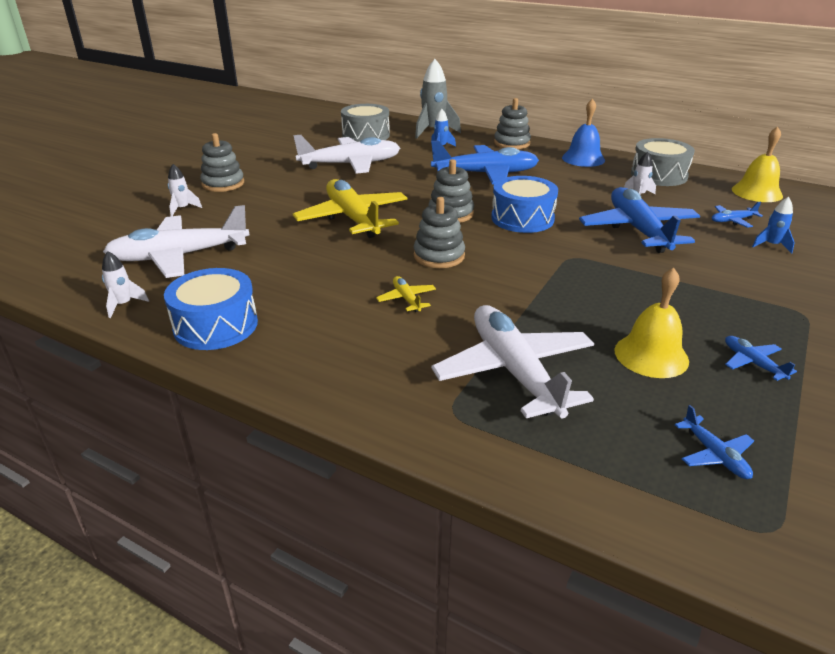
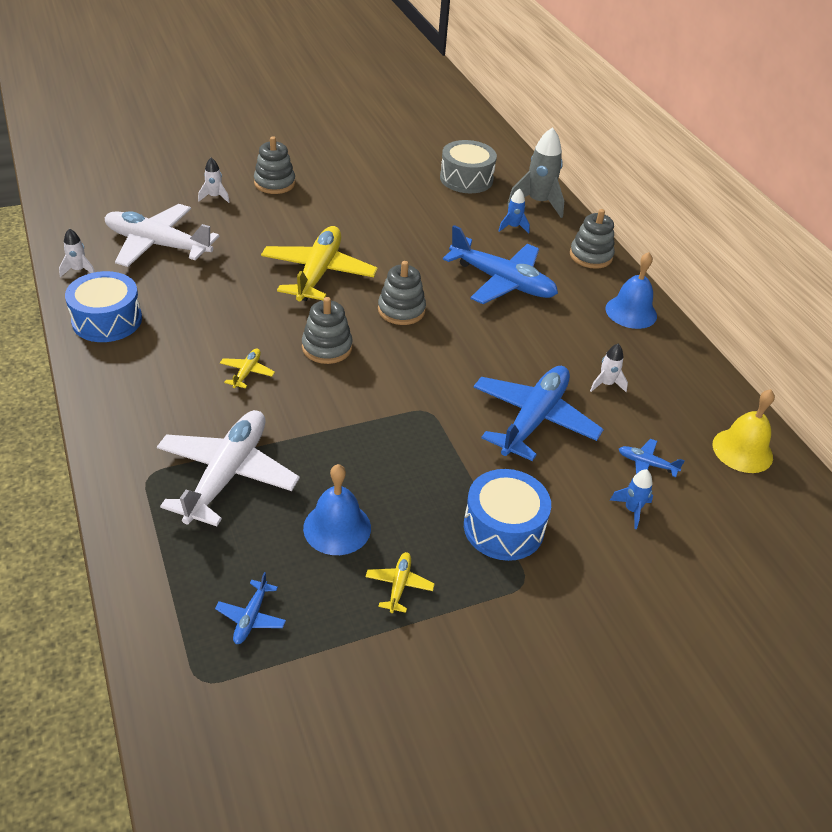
camera: 35 degrees right, 10 degrees up
white plane [293,135,400,174] -> none
blue drum [491,176,558,233] -> blue drum moved to [464,469,551,561]
yellow bell [614,268,689,378] -> blue bell [303,464,371,555]
grey drum [631,138,695,186] -> none
blue plane [725,336,797,381] -> yellow plane [365,552,435,613]

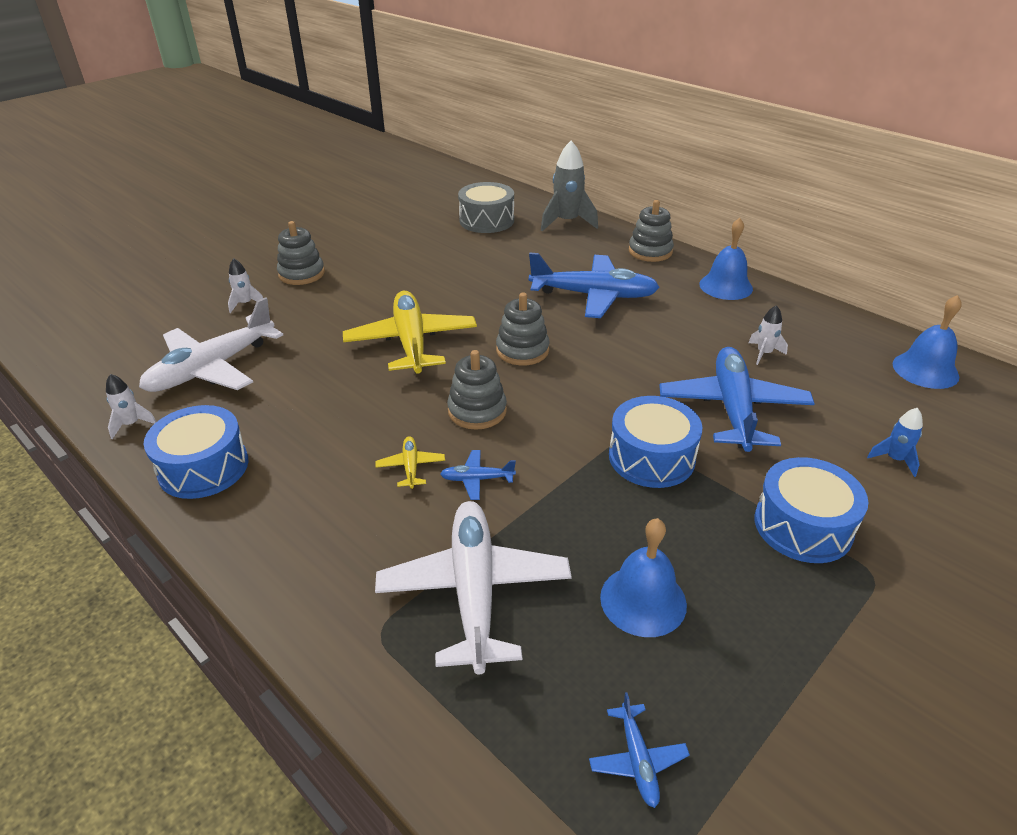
camera: 20 degrees left, 5 degrees down
white plane [105,204,219,267] -> white plane turned 45 degrees counterclockwise [139,297,283,392]
yellow plane [365,552,435,613] -> none
blue rocket [499,189,530,234] -> none
blue plane [619,439,685,477] -> blue plane moved to [440,450,516,500]
yellow bell [713,389,775,473] -> blue bell [893,295,962,389]
none -> blue drum [609,396,702,488]

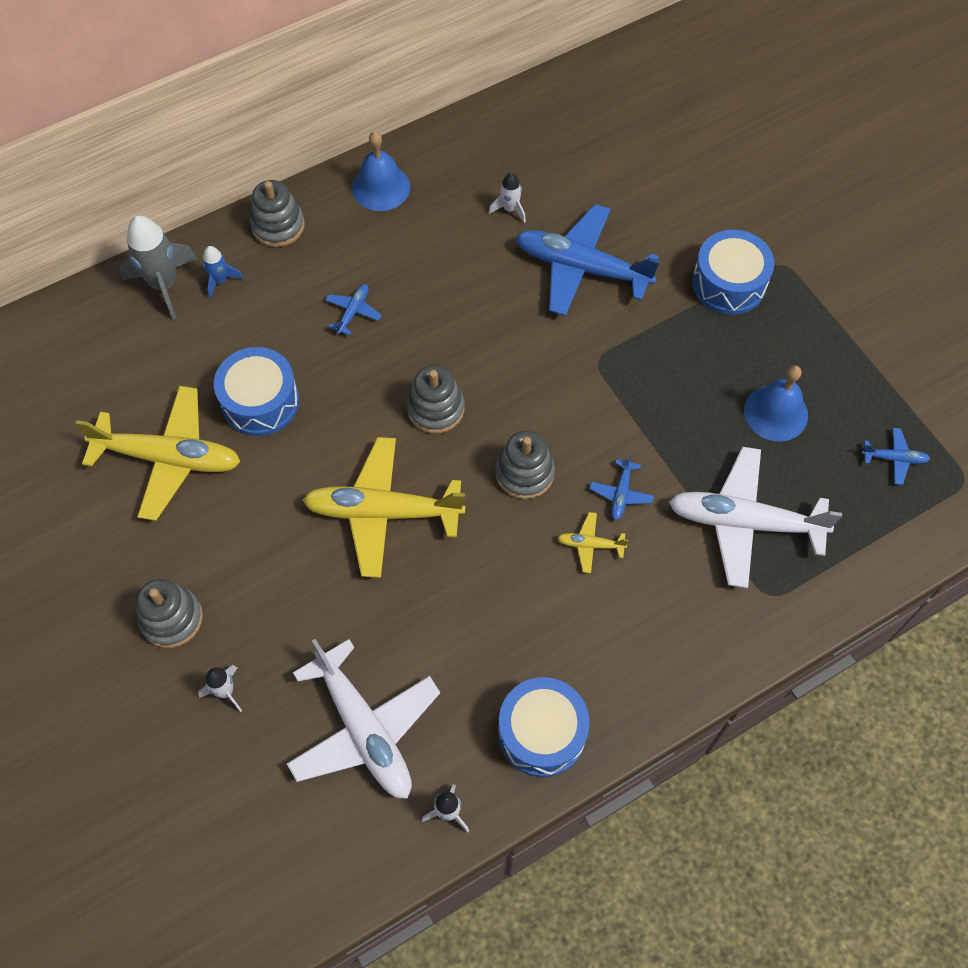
camera: 75 degrees left, 25 degrees up
grey drum [458,182,514,233] -> none
blue plane [529,252,660,318] -> blue plane [325,284,382,336], size x0.43
blue drum [609,396,702,488] -> blue drum moved to [214,347,299,436]
blue rocket [867,408,923,477] -> blue rocket moved to [203,246,243,299]
blue bell [893,295,962,389] -> none
none -> yellow plane [75,386,241,521]

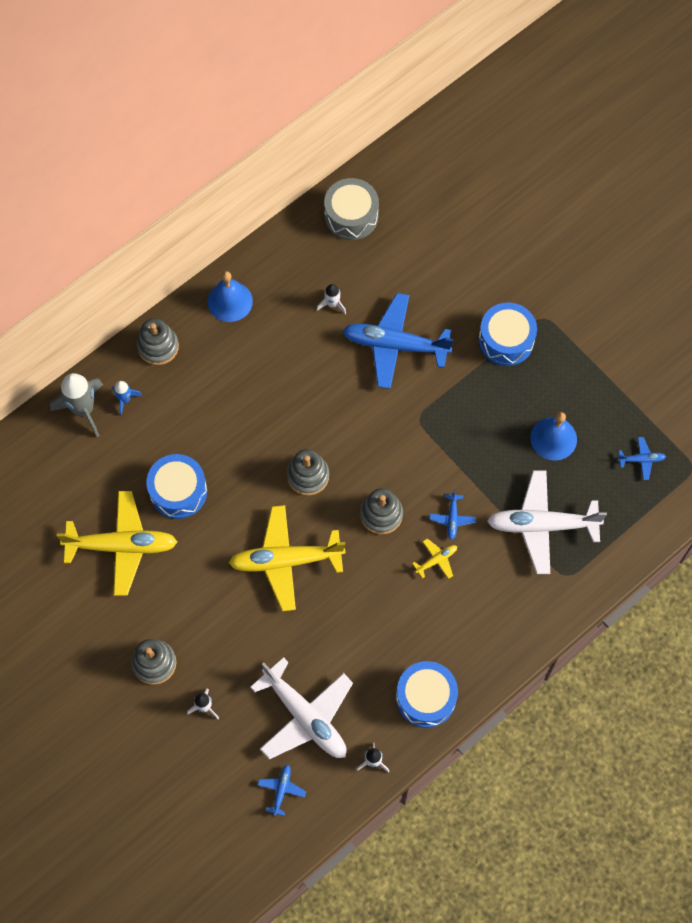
camera: 10 degrees left, 5 degrees up
blue plane [325,284,382,336] -> blue plane moved to [258,765,306,816]
yellow plane [557,512,629,573] -> yellow plane turned 150 degrees clockwise [412,538,457,579]
none -> grey drum [324,178,379,240]

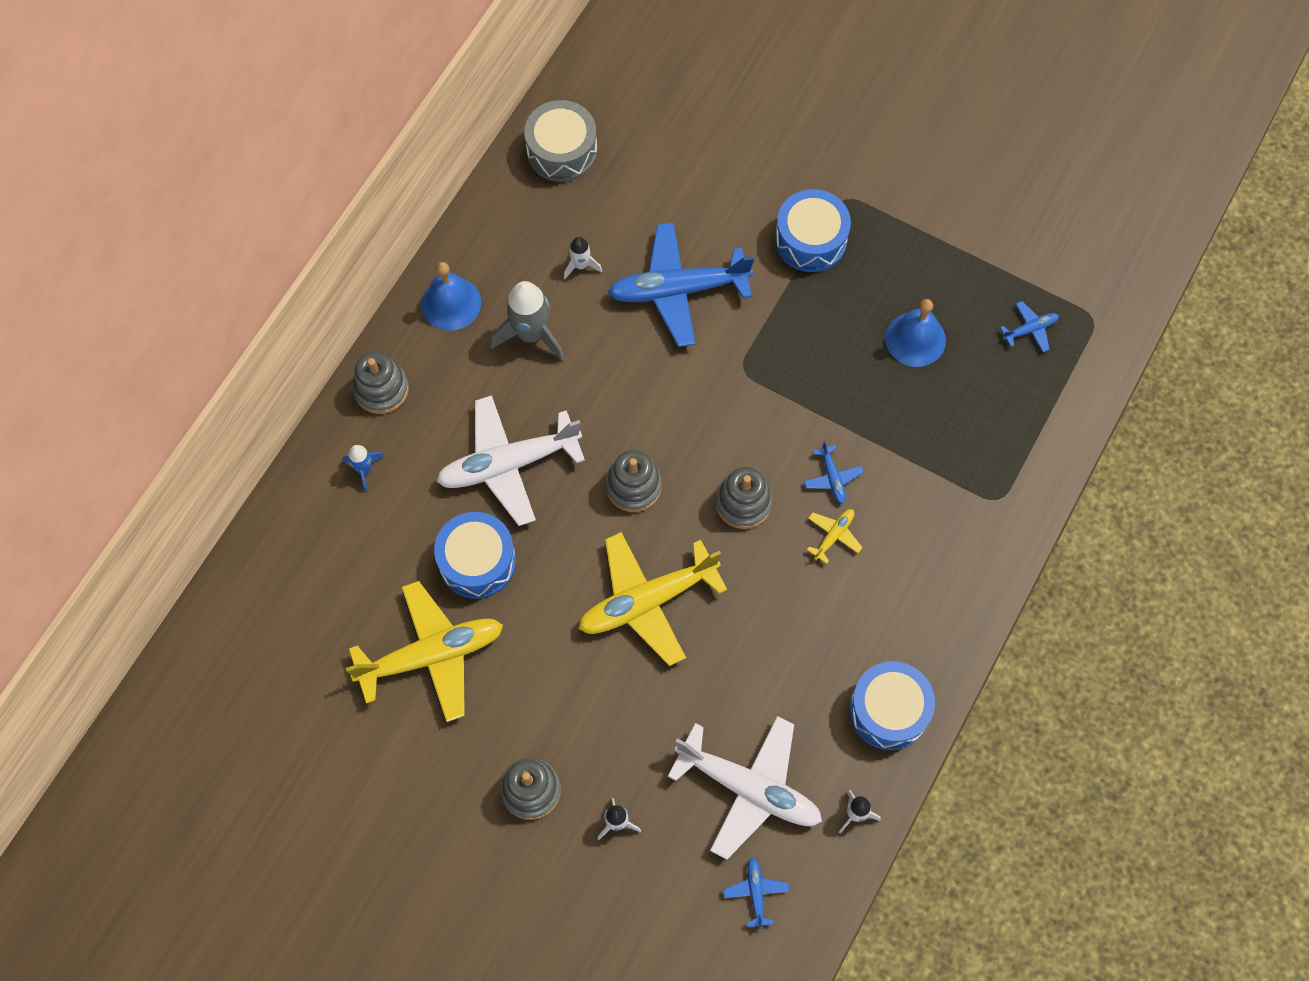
camera: 20 degrees left, 0 degrees up
grey rocket [50,373,103,437] -> grey rocket moved to [490,281,565,361]
white plane [487,471,607,574] -> white plane moved to [436,395,585,526]

